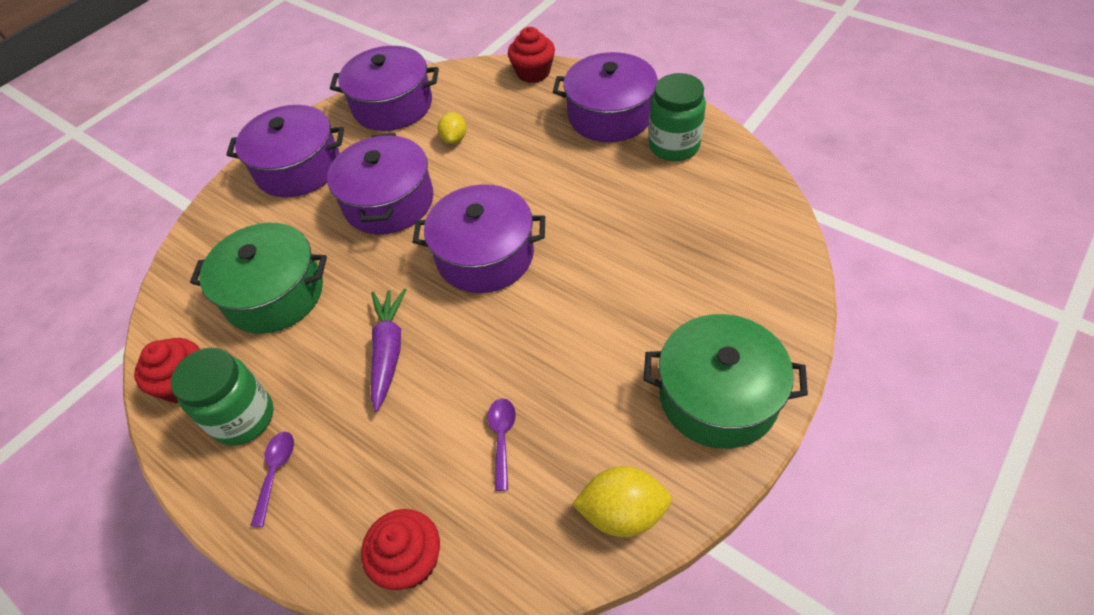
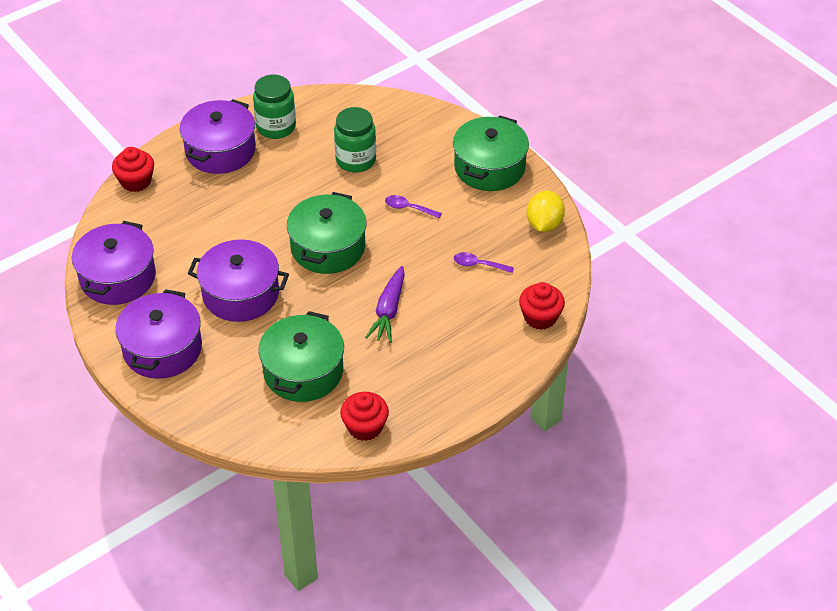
camera: 80 degrees left, 5 degrees down
green jar [171,347,274,446] -> green jar moved to [334,107,376,172]
purple spoon [251,432,294,527] -> purple spoon moved to [385,195,442,219]
purple carrot [371,288,406,412] -> purple carrot turned 90 degrees counterclockwise [365,266,405,343]
purple pot [413,184,545,293] -> green pot [287,192,367,274]
yellow lemon [438,112,466,144] -> none

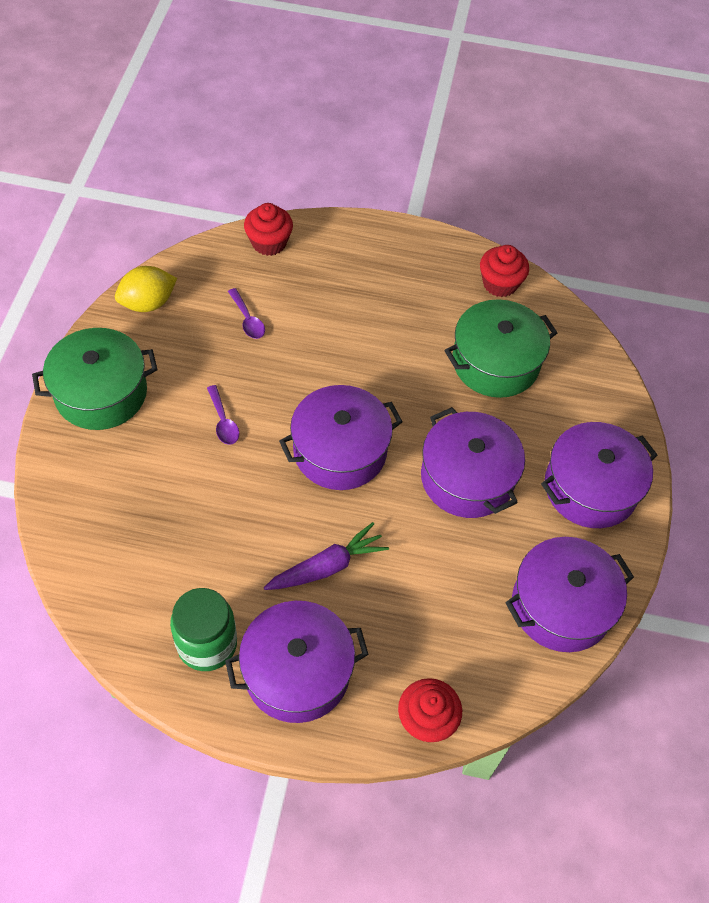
camera: 135 degrees left, 10 degrees up
green pot [287,192,367,274] -> purple pot [279,385,403,490]
green jar [334,107,376,172] -> none
purple carrot [365,266,405,343] -> purple carrot moved to [264,522,389,590]

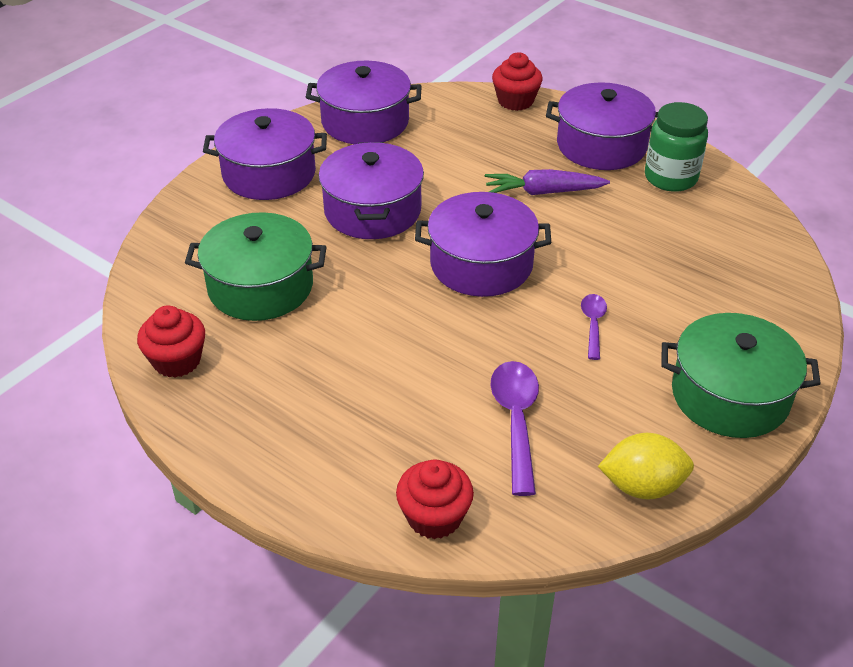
camera: 150 degrees left, 15 degrees down
purple spoon [228,288,265,339] -> purple spoon [490,361,539,496], size x1.70

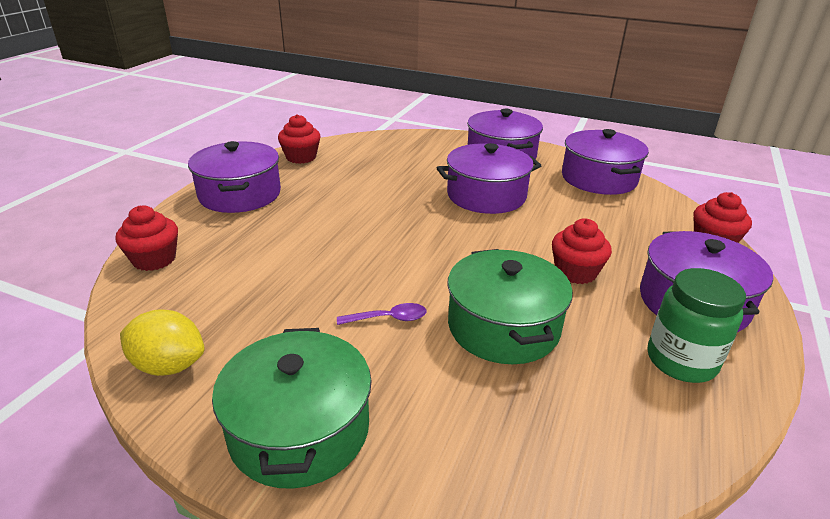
camera: 75 degrees right, 10 degrees down
green pot [185,212,326,321] -> green pot moved to [447,249,573,364]
purple pot [415,192,551,297] -> purple pot moved to [188,141,281,213]
purple carrot [485,169,610,195] -> red cupcake [552,218,612,284]
purple spoon [490,361,539,496] -> none
yellow lemon [598,433,694,500] -> yellow lemon turned 60 degrees counterclockwise [120,309,205,376]

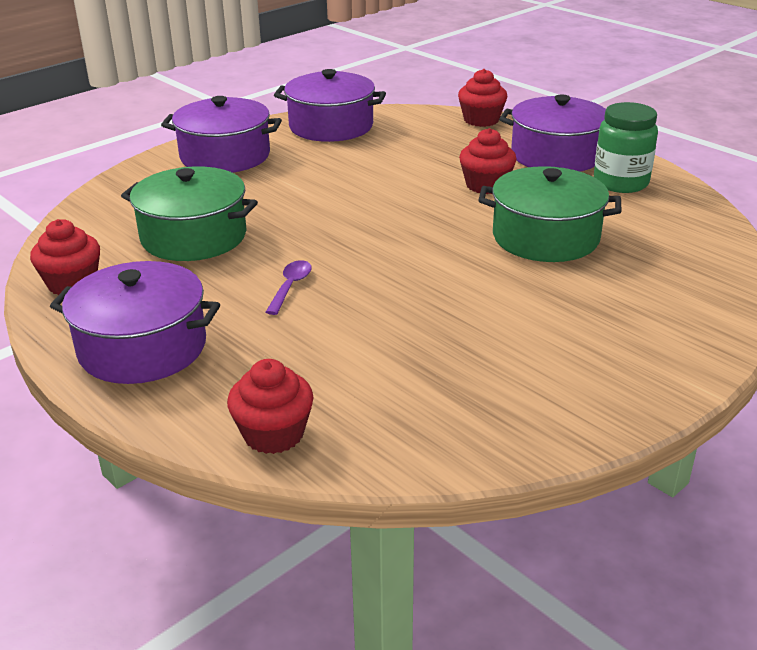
camera: 65 degrees left, 0 degrees up
yellow lemon [120,309,205,376] -> none
green pot [212,328,372,489] -> green pot moved to [121,167,258,261]
purple spoon [337,303,427,325] -> purple spoon moved to [266,260,312,315]
purple pot [437,143,541,214] -> none

